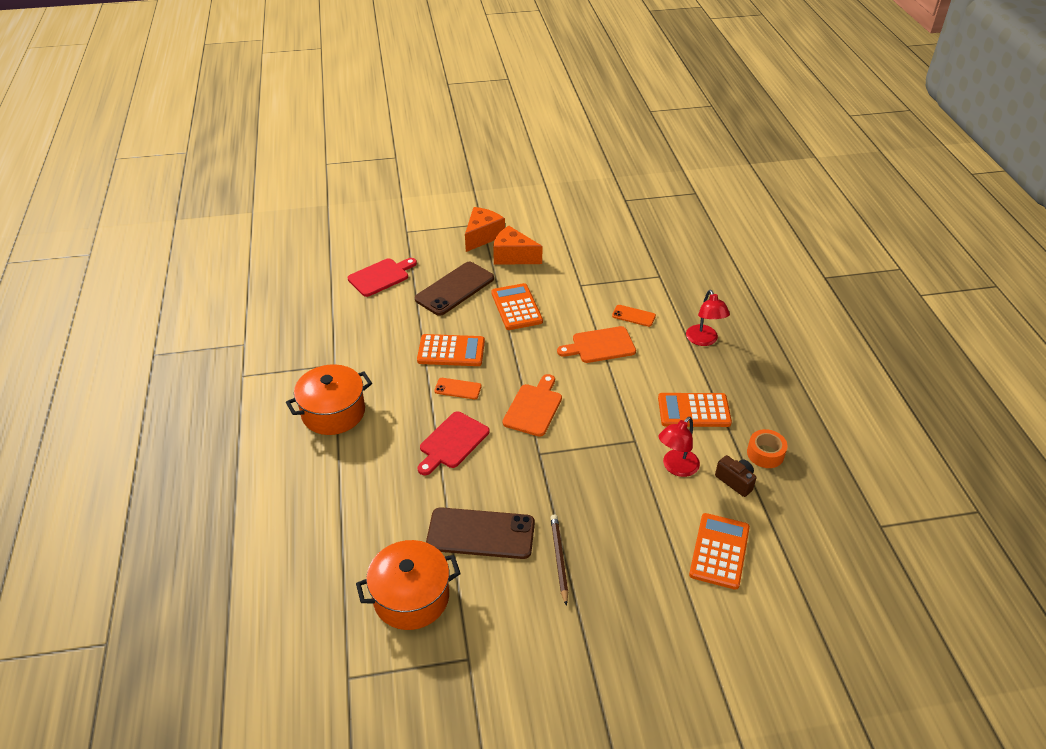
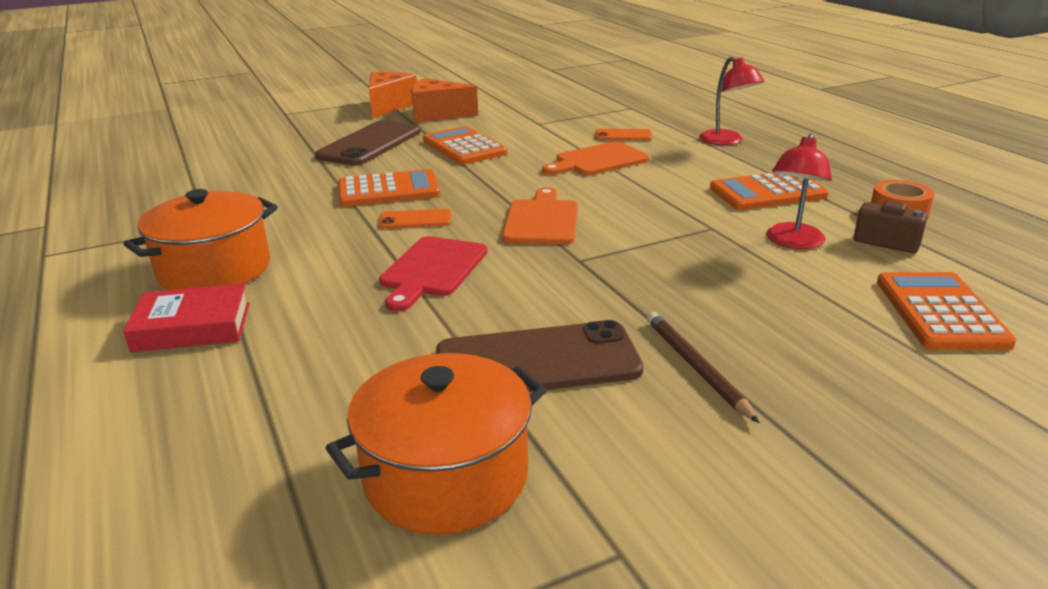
camera: 15 degrees left, 15 degrees down
red cutting board [348,258,417,297] -> none
none -> red book [124,283,250,352]

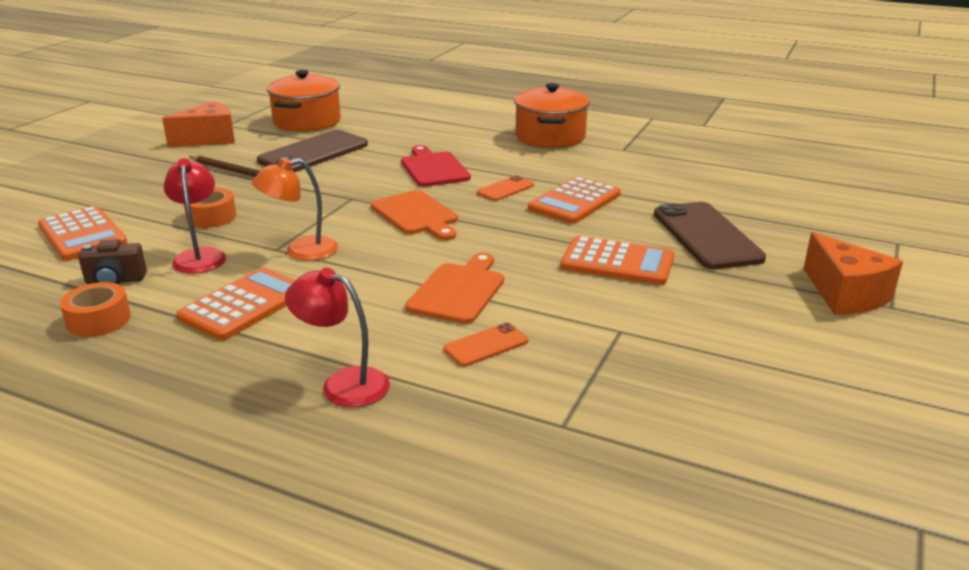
camera: 140 degrees right, 0 degrees up
red book [124,283,250,352] -> none
orange cheese [411,78,478,122] -> orange cheese moved to [162,101,235,147]
none -> orange tape [184,188,236,228]
none -> orange lamp [252,158,338,261]

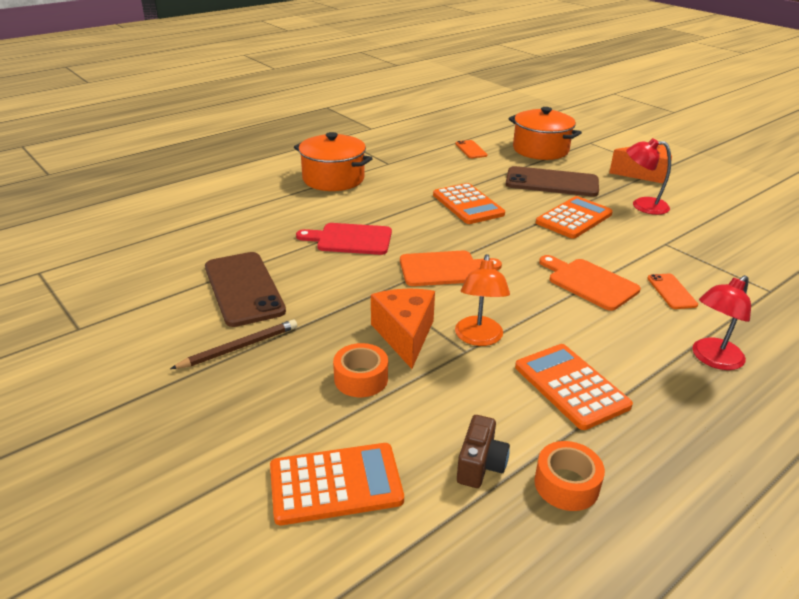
camera: 65 degrees left, 5 degrees up
orange cheese [162,101,235,147] -> orange cheese moved to [371,289,435,369]
red lamp [164,158,226,274] -> red lamp moved to [626,138,671,215]
orange pot [267,70,341,132] -> orange pot moved to [508,107,582,160]
orange phone [477,175,534,201] -> orange phone moved to [456,140,488,158]

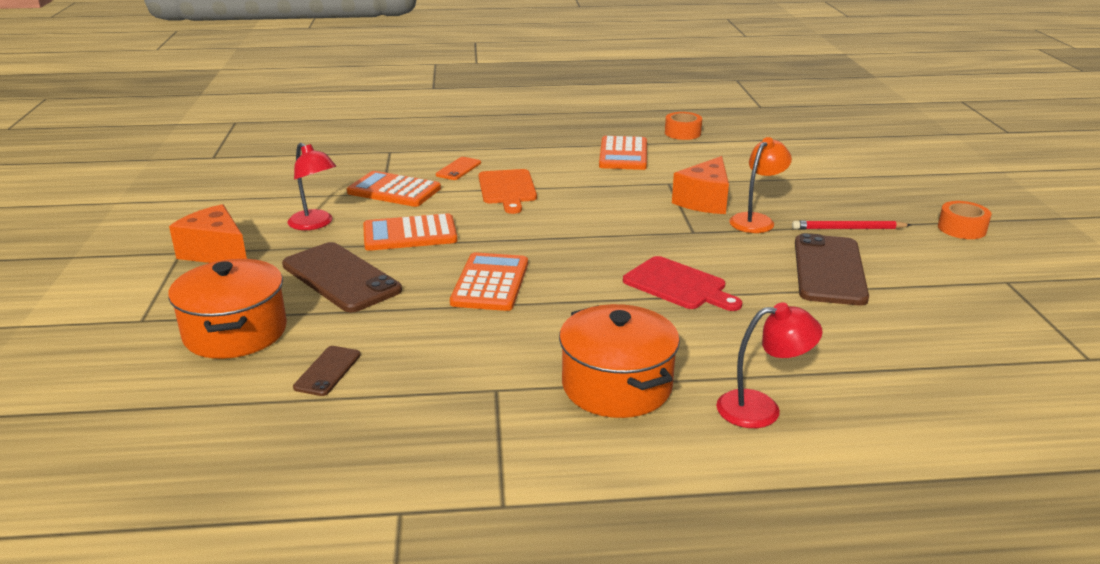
camera: 145 degrees left, 5 degrees down
brown pencil [170,319,297,369] -> red pencil [792,221,911,230]
orange calculator [270,443,404,525] -> orange calculator moved to [347,171,441,207]
orange tape [333,343,388,397] -> orange tape moved to [938,201,991,239]
orange cutting board [400,251,502,286] -> none
orange lamp [455,254,510,346] -> orange lamp moved to [729,137,792,233]
orange phone [456,140,488,158] -> brown phone [293,346,361,396]
brown camera [457,415,510,488] -> none
red lamp [692,275,751,370] -> red lamp moved to [716,303,823,428]

